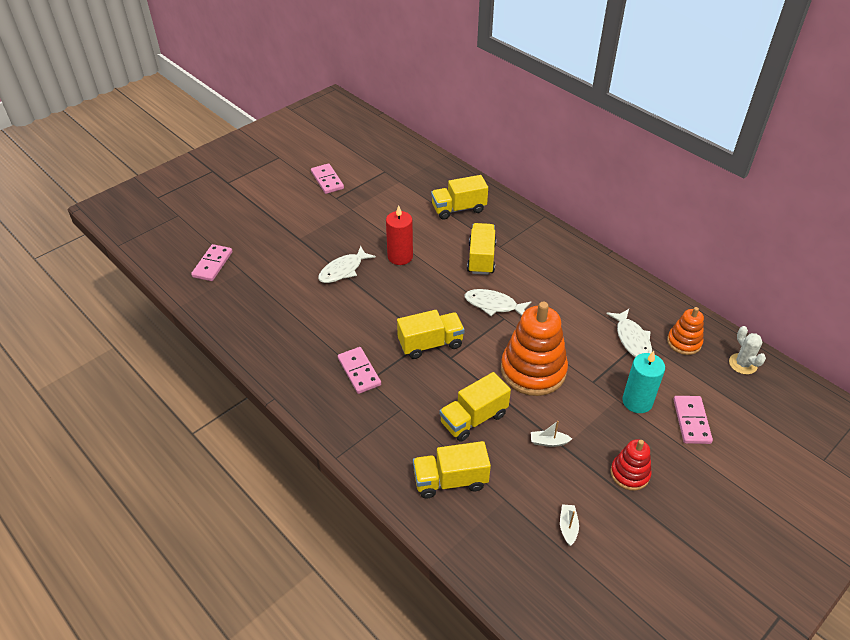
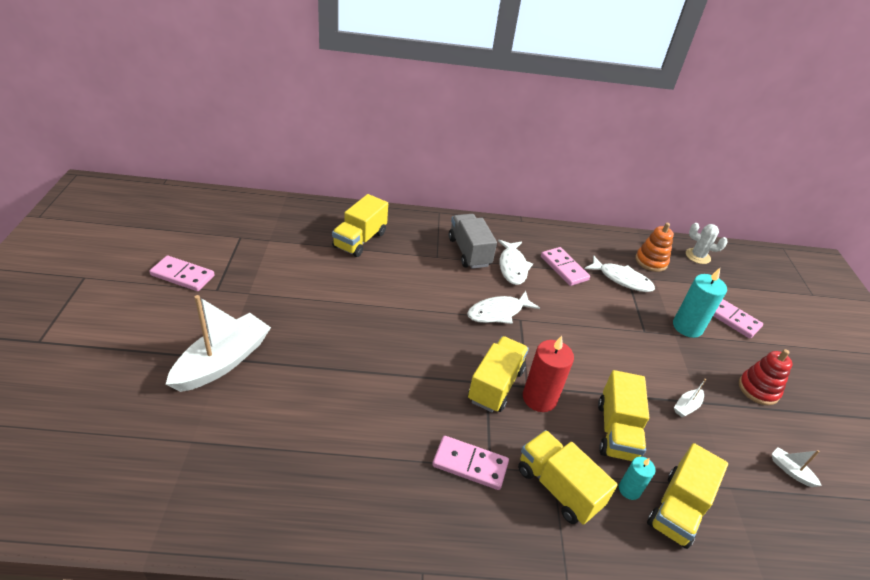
camera: 50 degrees left, 5 degrees down
pink domino [191,244,232,281] -> pink domino moved to [541,247,590,286]
white fish [318,246,376,283] -> white fish moved to [498,240,533,285]
red candle [386,205,413,265] -> red candle moved to [523,336,574,412]
yellow truck [467,223,496,275] -> yellow truck moved to [518,430,618,525]
orange stacking toy [501,302,568,396] -> none
none -> white boat [165,295,271,392]
none -> grey truck [449,214,497,269]
none -> turquoise candle [619,457,655,500]

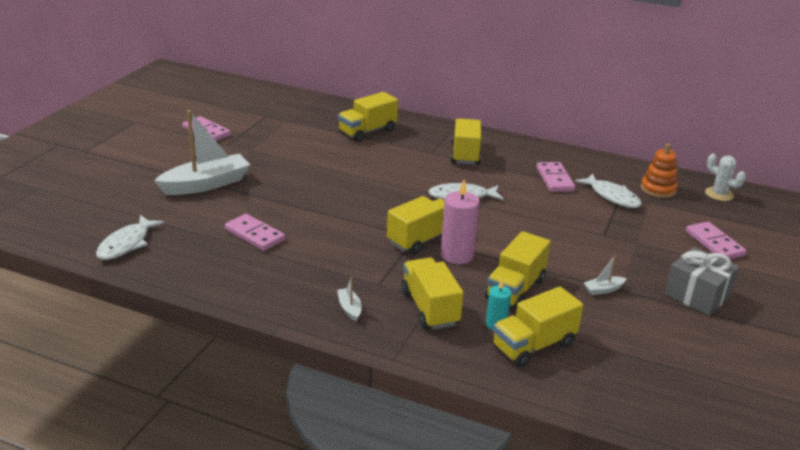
camera: 25 degrees right, 10 degrees down
pink domino [432,436,509,490] -> pink domino moved to [225,214,285,251]
grey truck [449,214,497,269] -> yellow truck [451,119,481,165]
white fish [498,240,533,285] -> white fish moved to [96,215,165,260]
red candle [523,336,574,412] -> pink candle [441,180,480,264]
turquoise candle [673,268,727,338] -> none
red stacking toy [739,349,793,405] -> grey gift [664,247,739,316]
white boat [772,447,822,487] -> white boat moved to [337,277,362,322]

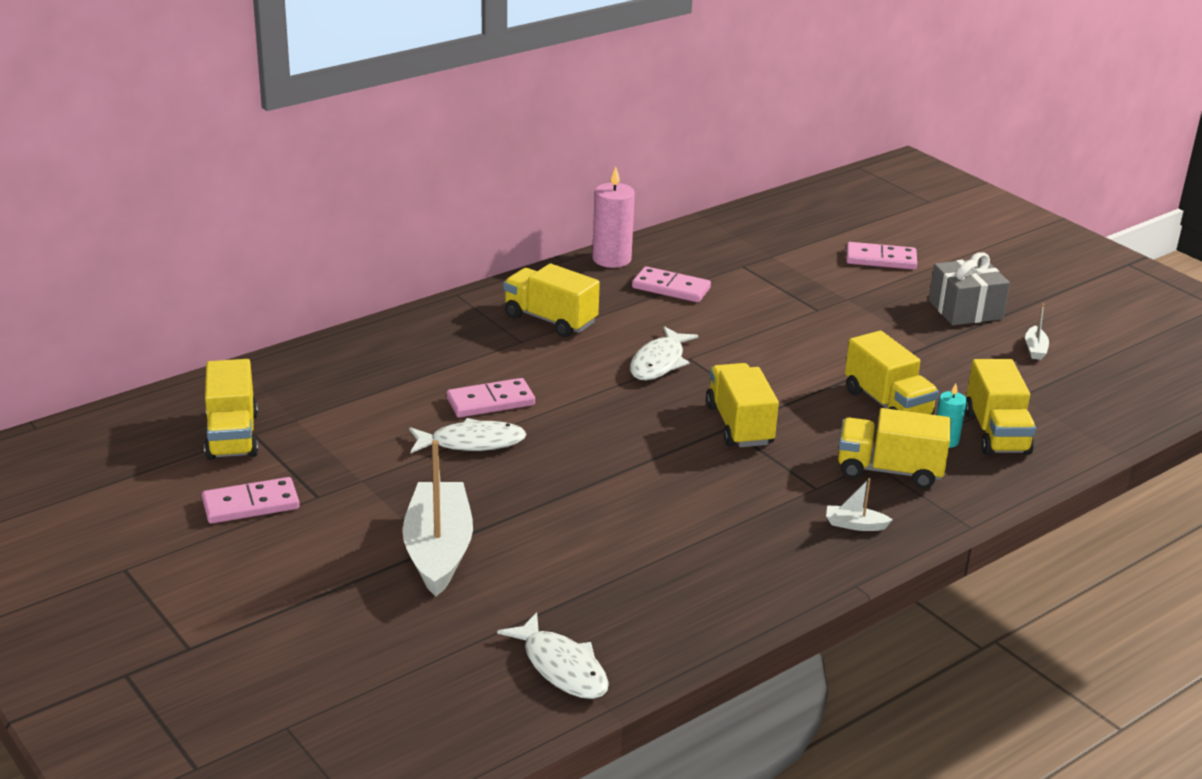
camera: 60 degrees left, 0 degrees up
pink domino [225,214,285,251] -> pink domino moved to [447,378,535,418]
yellow truck [338,92,398,142] -> yellow truck moved to [204,359,258,460]
pink candle [441,180,480,264] -> pink candle moved to [592,166,635,268]
white fish [575,173,642,208] -> white fish moved to [409,418,527,453]
white boat [584,255,627,295] -> white boat moved to [1025,304,1049,360]
orange stacking toy [641,143,678,198] -> none
white cactus [705,154,746,201] -> none

